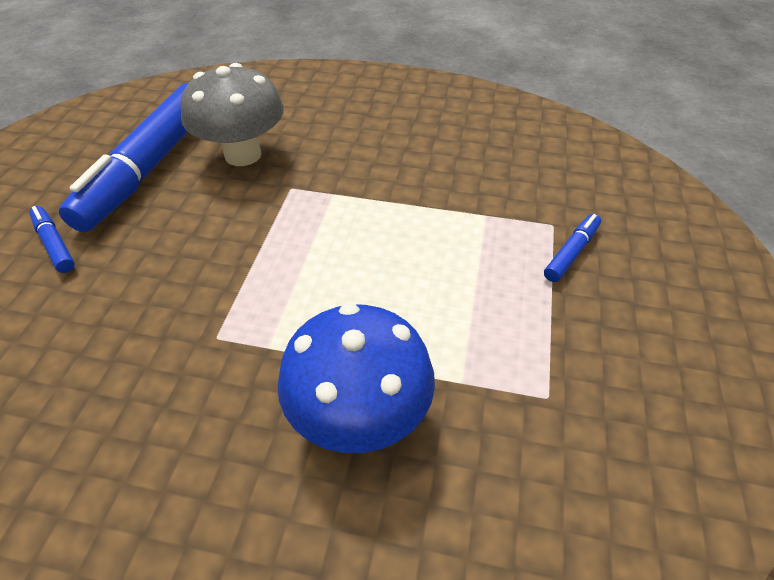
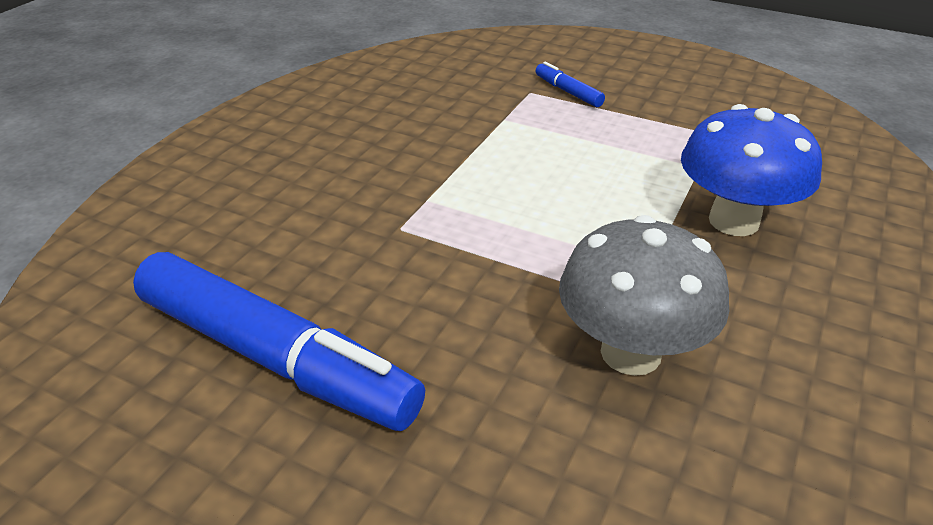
camera: 75 degrees left, 10 degrees down
blue marker [29,206,75,273] -> none
grey mushroom [181,63,284,166] -> grey mushroom moved to [559,215,729,376]

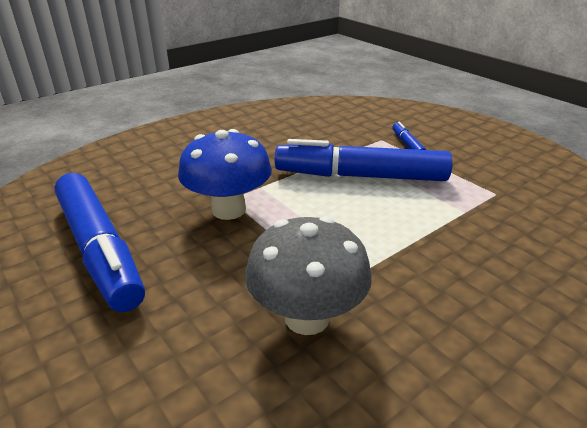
camera: 25 degrees right, 5 degrees down
blue mushroom [681,104,822,236] -> blue mushroom moved to [178,129,272,220]
none -> blue marker [275,139,452,181]

